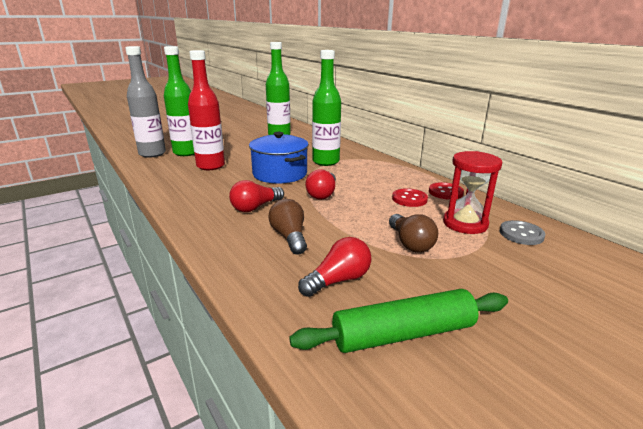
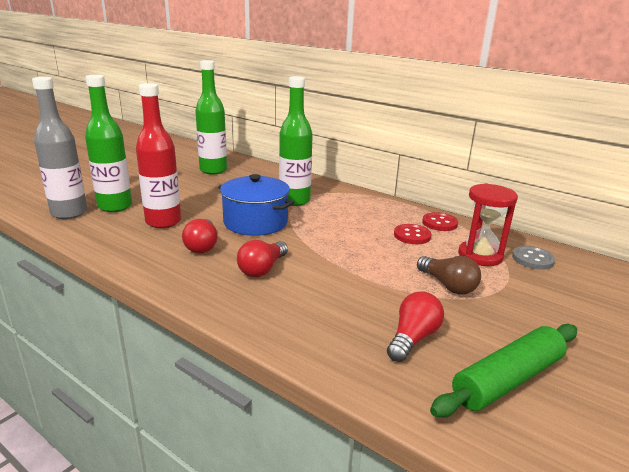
camera: 20 degrees left, 0 degrees up
brown light bulb [268,199,307,254] -> none
red light bulb [305,169,336,200] -> red light bulb moved to [182,219,218,253]

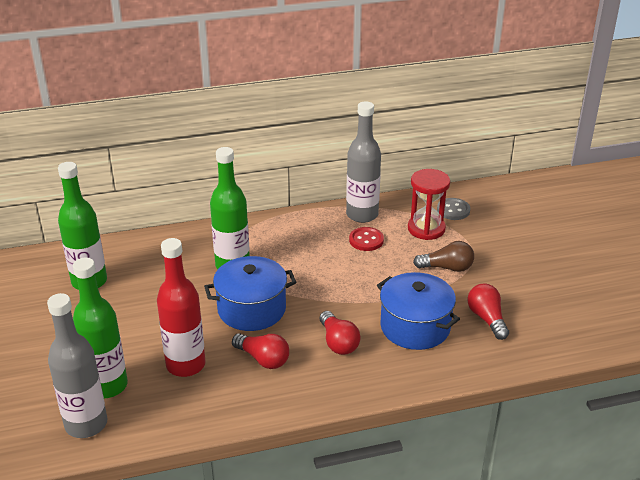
camera: 50 degrees left, 10 degrees up
red button [422,212,458,231] -> grey bottle [346,101,381,223]
green rolling pin [430,324,577,418] -> none
none -> blue pot [377,272,460,350]

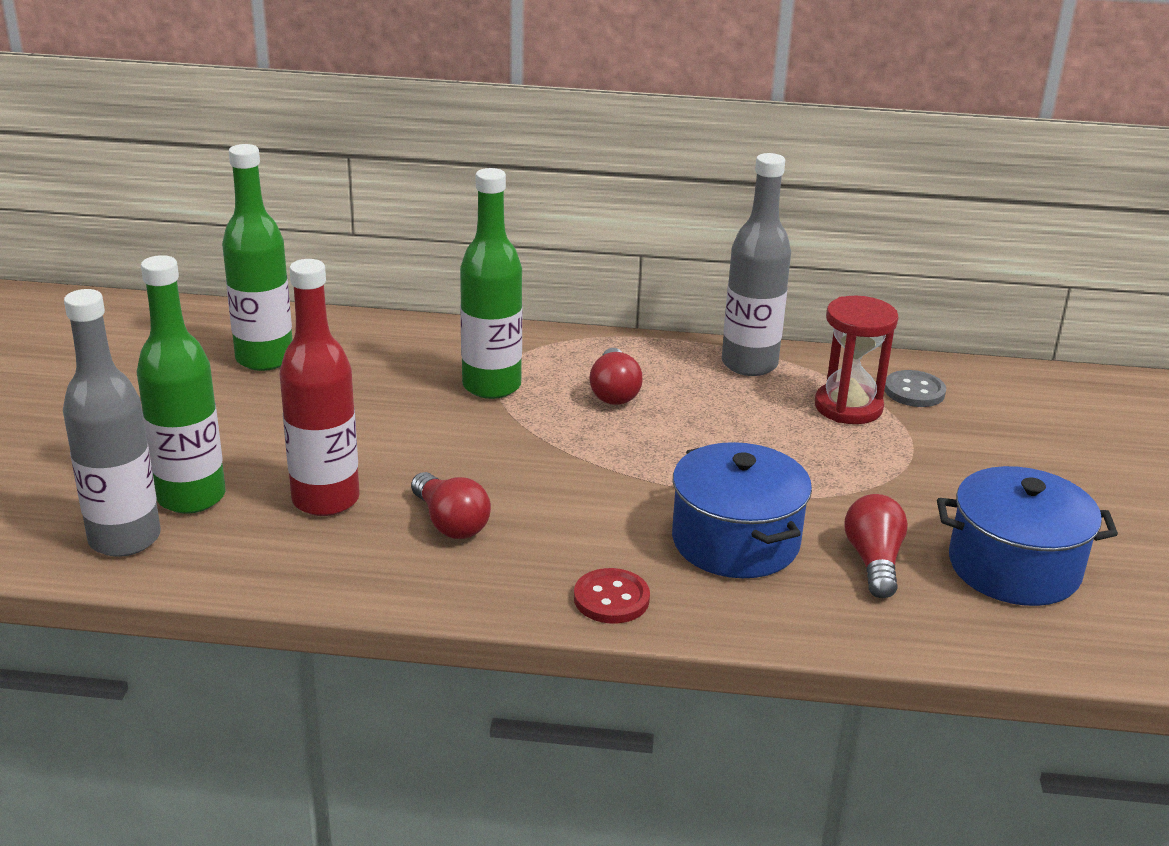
camera: 20 degrees right, 5 degrees down
blue pot [204,256,296,331] -> blue pot moved to [937,466,1118,606]
red light bulb [320,311,360,355] -> red light bulb moved to [589,348,643,405]
red button [349,227,384,251] -> red button moved to [574,568,650,623]
brown light bulb [413,241,474,272] -> none

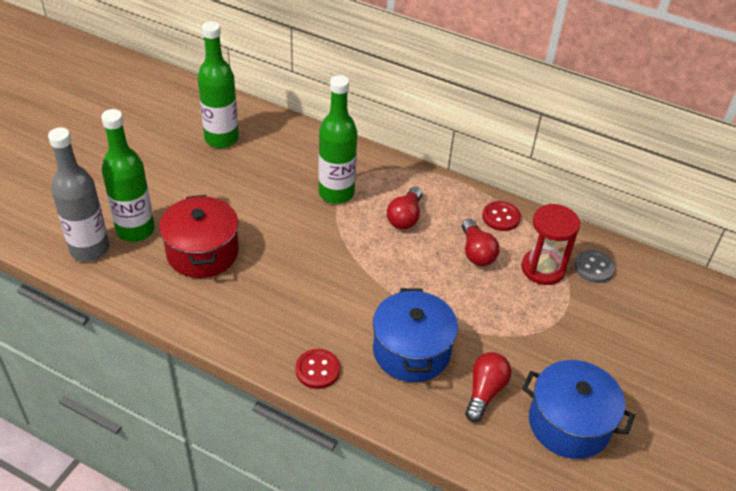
camera: 20 degrees right, 15 degrees up
red bottle [279,259,360,516] -> red pot [159,195,239,278]
red light bulb [411,472,491,539] -> red light bulb moved to [462,219,499,266]
grey bottle [722,153,791,376] -> red button [482,201,521,231]

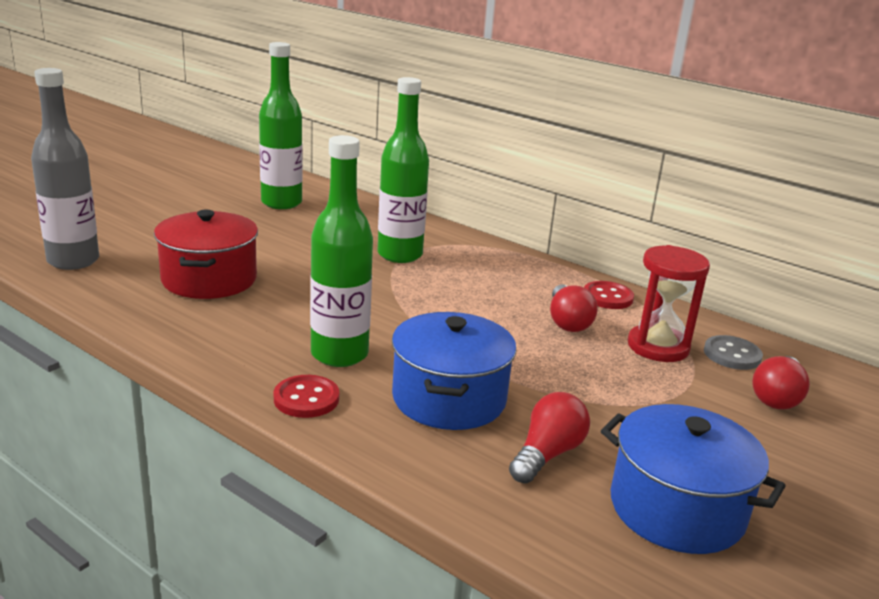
camera: 10 degrees right, 20 degrees down
green bottle [101,109,155,242] -> green bottle moved to [310,135,373,367]
red light bulb [387,187,422,229] -> red light bulb moved to [752,356,810,409]

